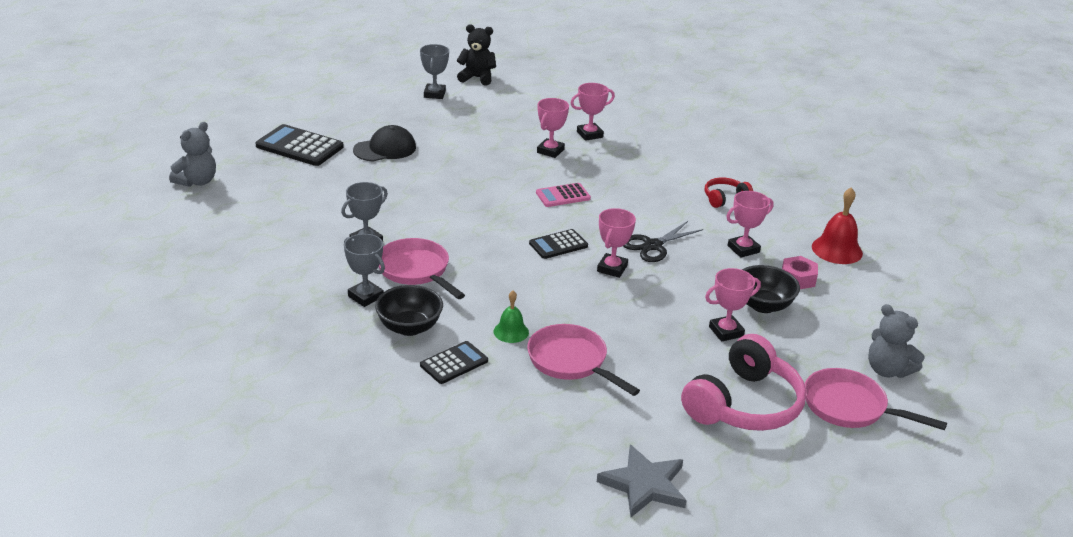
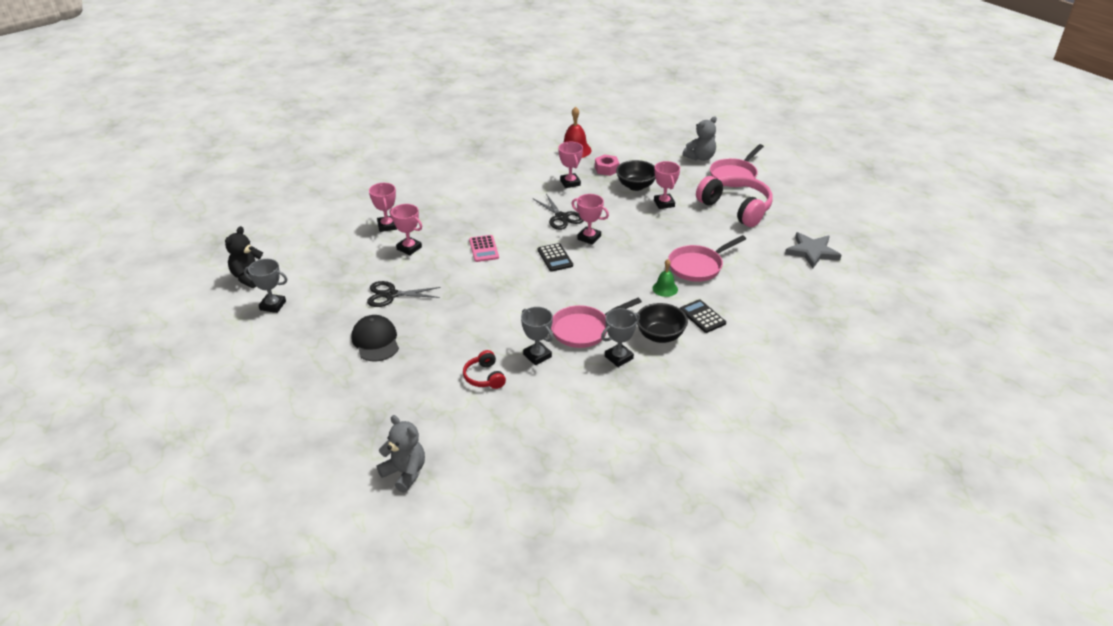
camera: 80 degrees left, 5 degrees up
black calculator [255,124,344,166] -> none
red headphones [705,177,753,208] -> red headphones moved to [463,350,506,389]
none -> black scissors [367,281,441,307]

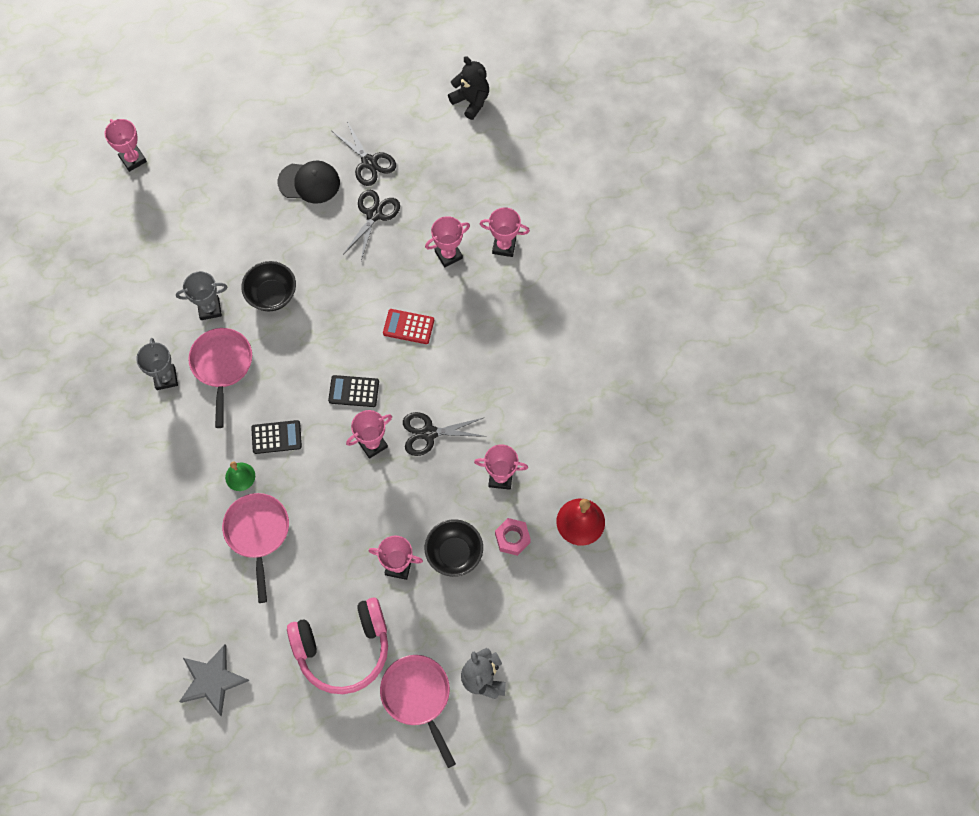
camera: 115 degrees right, 30 degrees up
grey trophy [244,259,288,313] -> none
grey teddy bear [377,415,425,493] -> pink trophy [104,119,147,172]
red headphones [463,350,506,389] -> none
pink calculator [469,235,499,262] -> red calculator [383,309,434,344]
black bowl [637,303,688,343] -> black bowl moved to [241,261,296,312]
black calculator [680,299,726,333] -> black calculator moved to [251,420,302,454]
none -> black scissors [332,122,396,186]

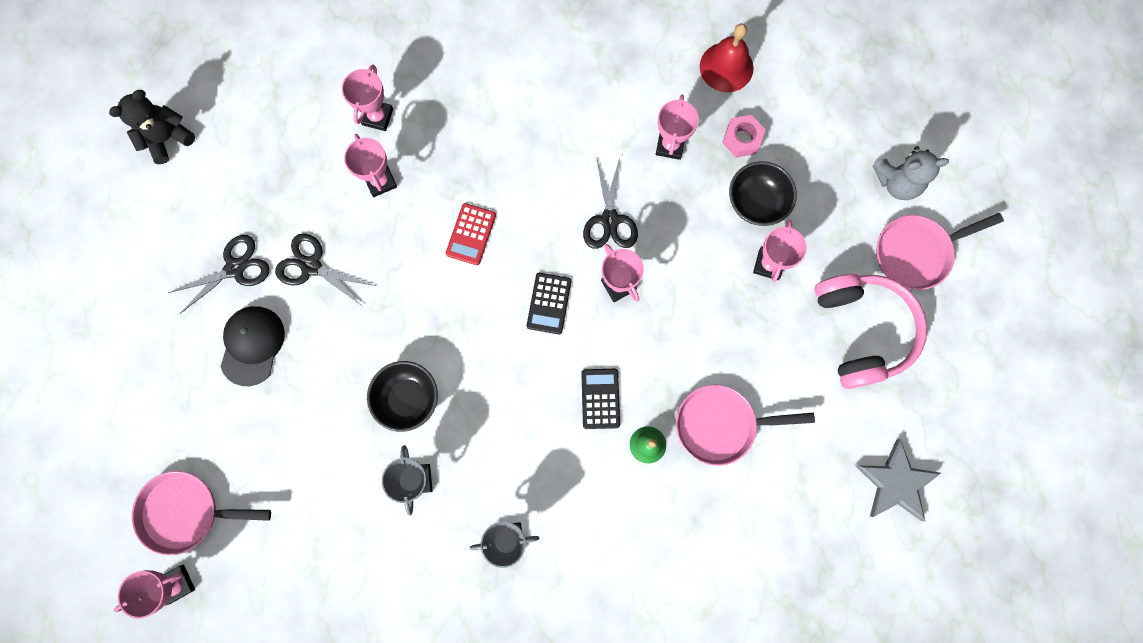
camera: 85 degrees left, 10 degrees up
pink pan [189,328,252,428] -> pink pan moved to [132,471,271,556]

